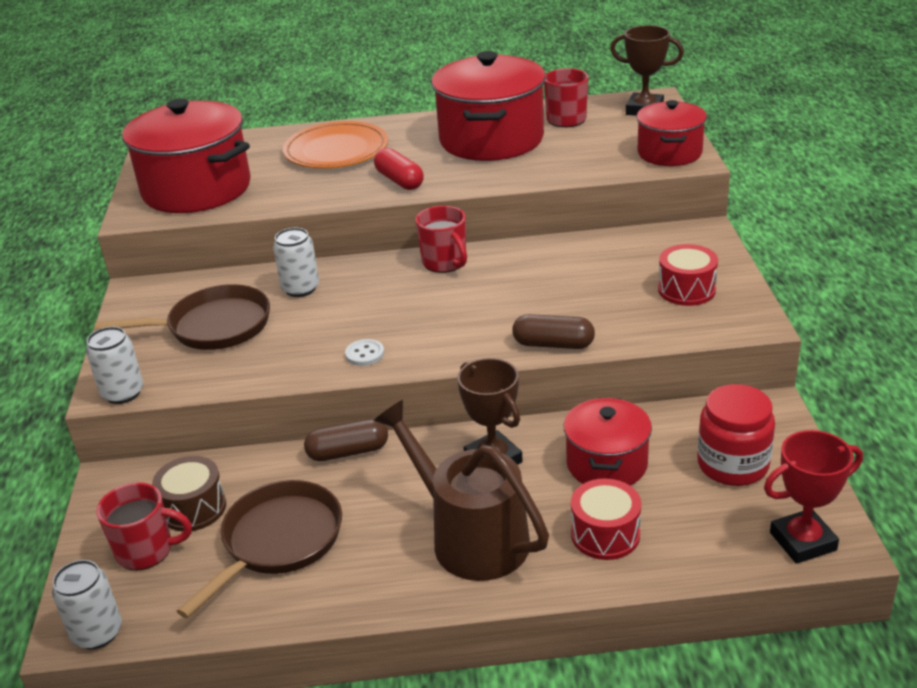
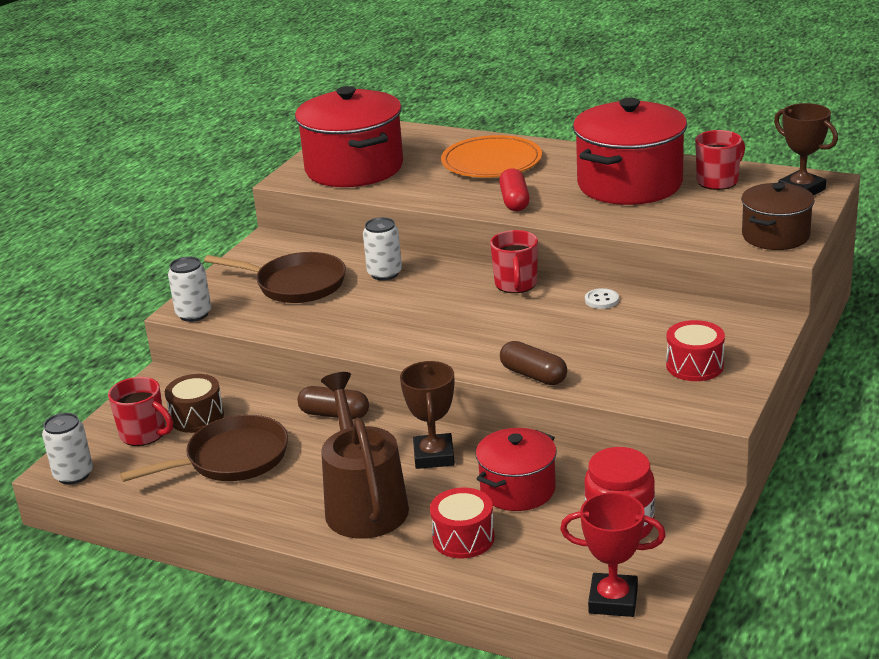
camera: 30 degrees right, 5 degrees down
white button [345,339,384,366] -> white button moved to [585,288,619,309]
red pot [637,100,707,166] -> brown pot [741,183,815,250]

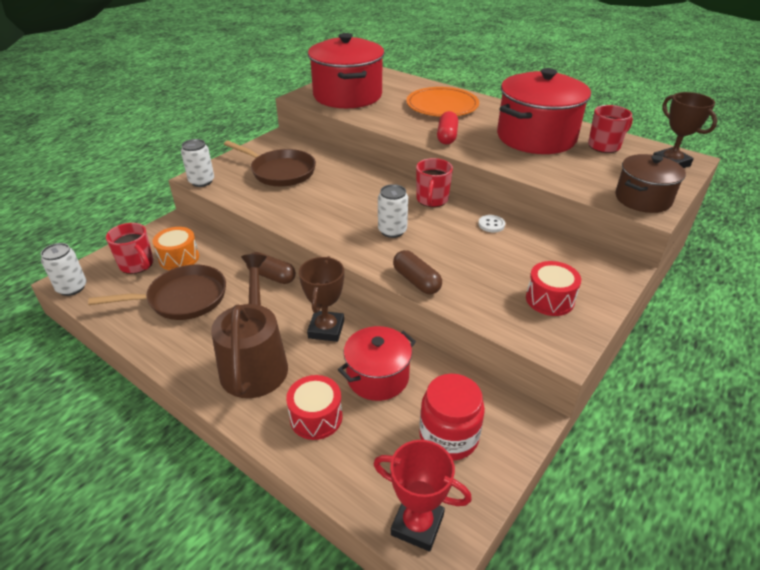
camera: 10 degrees right, 10 degrees up
brown drum [165,374,224,433] -> orange drum [153,227,199,270]
white can [363,217,402,280] -> white can moved to [378,184,408,238]

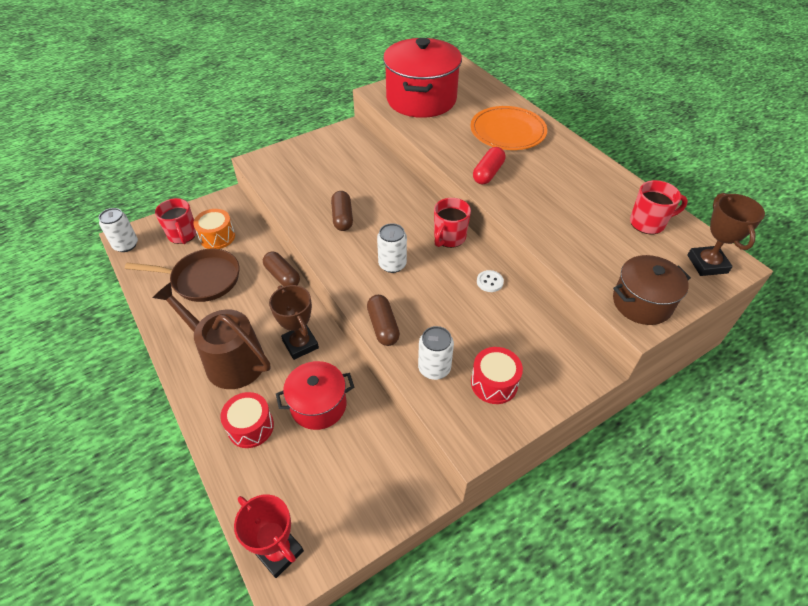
camera: 20 degrees right, 10 degrees up
white can [181,139,214,187] -> white can moved to [418,326,454,380]
brown watering can [211,254,288,398] -> brown watering can turned 75 degrees counterclockwise [152,282,270,389]
brown pan [224,141,316,187] -> none
brown trophy [299,256,344,342] -> brown trophy turned 60 degrees counterclockwise [269,285,319,360]
red jar [419,374,485,460] -> none
red pot [497,68,591,154] -> none
none -> brown capsule [331,191,353,231]

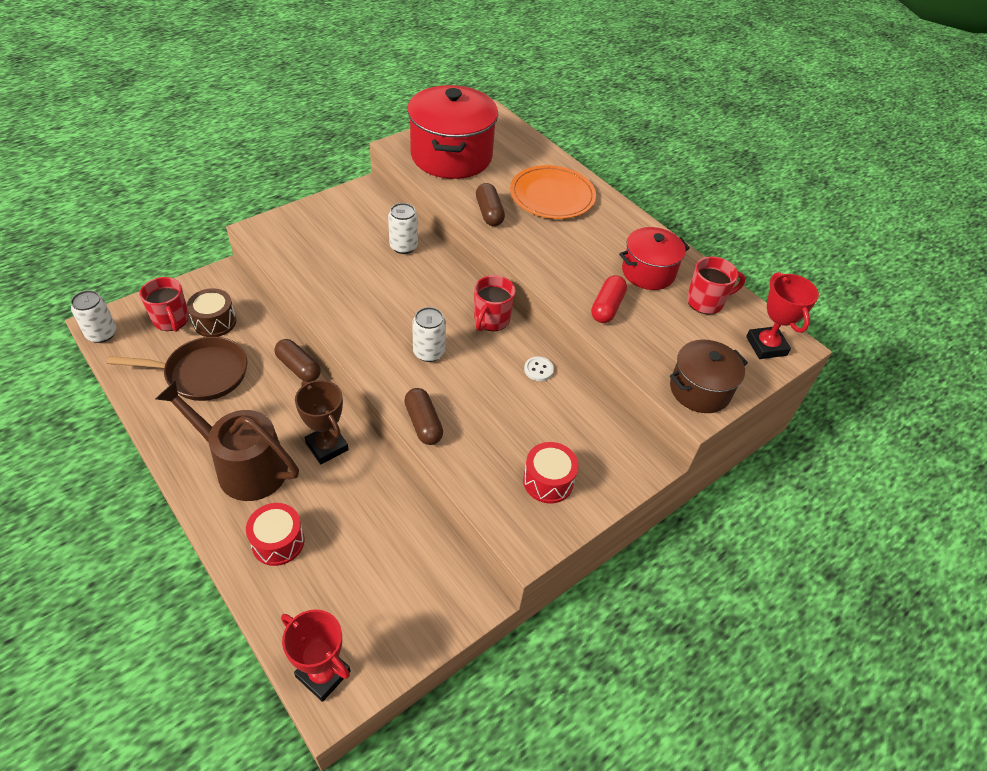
camera: 10 degrees left, 0 degrees up
orange drum [193,209,235,249] -> brown drum [187,288,236,337]
red pot [276,361,354,430] -> red pot moved to [619,227,690,290]
brown capsule [331,191,353,231] -> brown capsule moved to [476,183,505,226]
white can [418,326,454,380] -> white can moved to [388,203,418,254]
red capsule [473,147,506,185] -> red capsule moved to [591,275,627,323]
brown trophy [687,193,765,276] -> red trophy [746,272,819,359]

